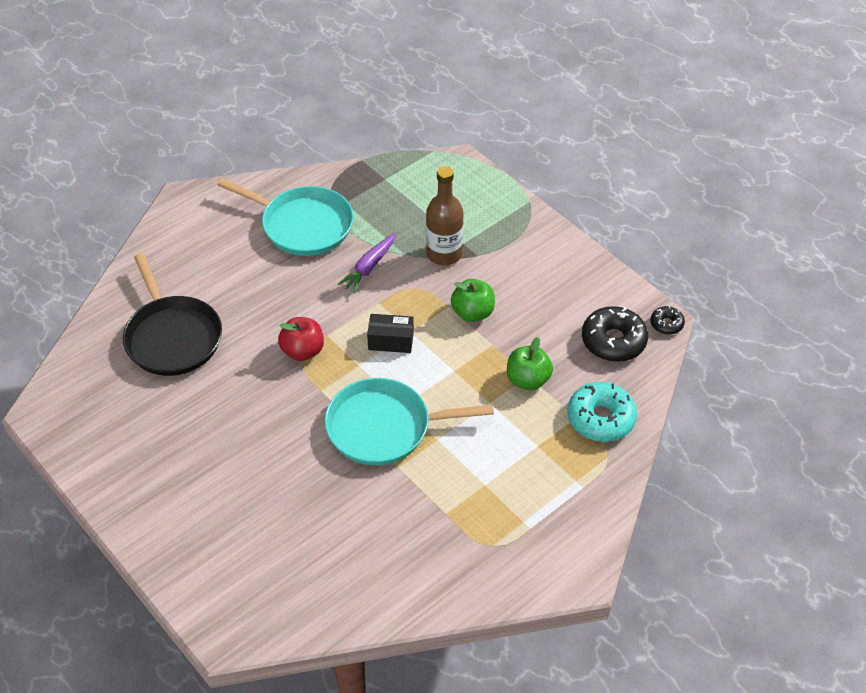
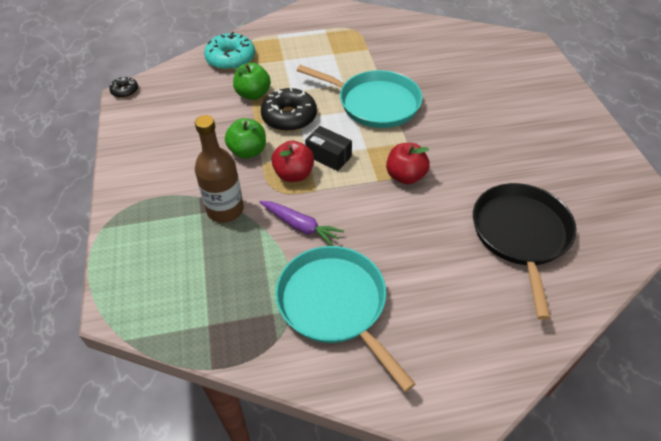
camera: 150 degrees left, 0 degrees up
purple carrot [338,233,396,293] -> purple carrot turned 60 degrees clockwise [260,201,344,246]
black donut [582,306,648,362] -> black donut moved to [261,88,317,131]
none -> red apple [271,140,314,182]

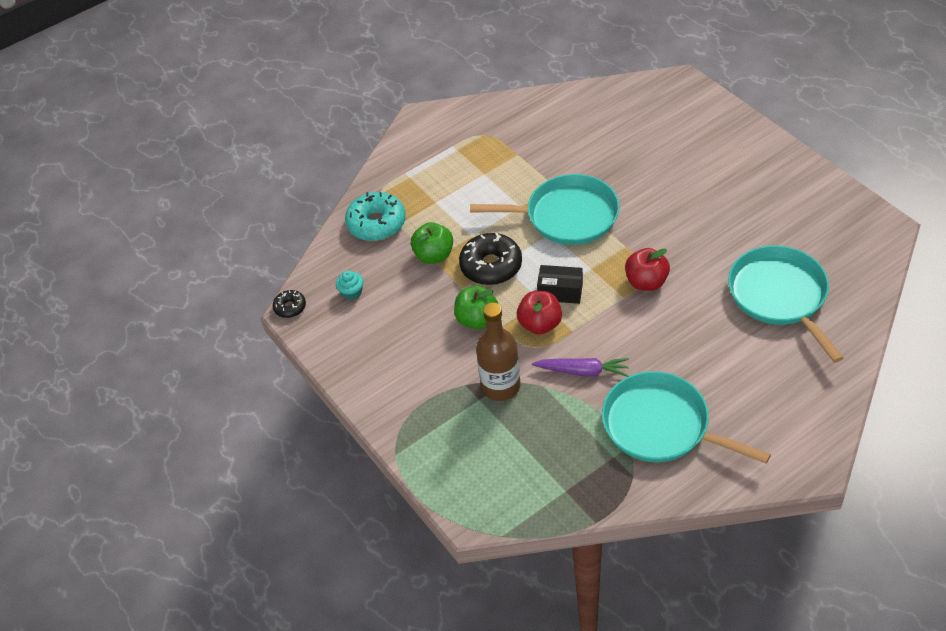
camera: 20 degrees left, 0 degrees up
black pan [473,183,576,320] -> turquoise pan [728,246,843,363]
none -> turquoise cupcake [336,271,363,300]

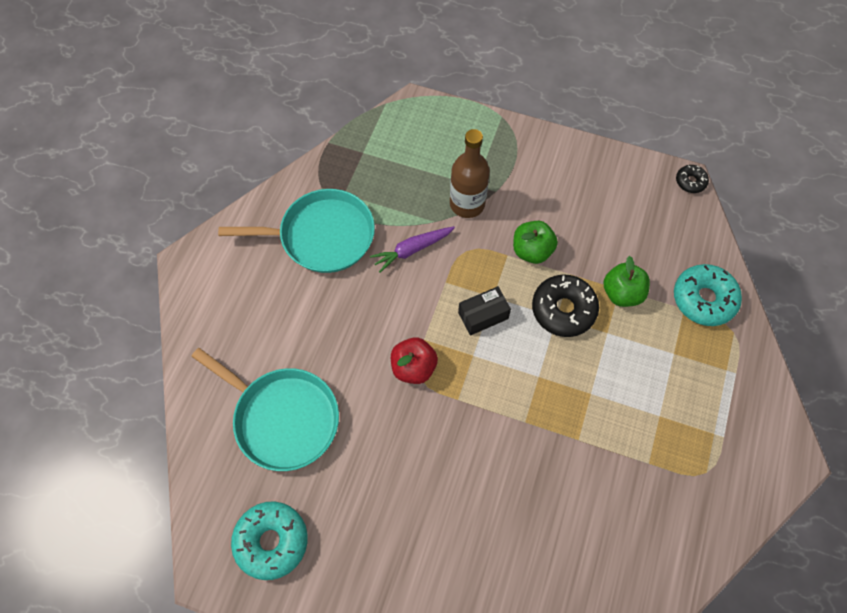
camera: 140 degrees right, 15 degrees up
turquoise cupcake [336,271,363,300] -> none
turquoise pan [470,174,619,245] -> none
red apple [517,291,562,334] -> none
none -> turquoise donut [231,501,308,580]

